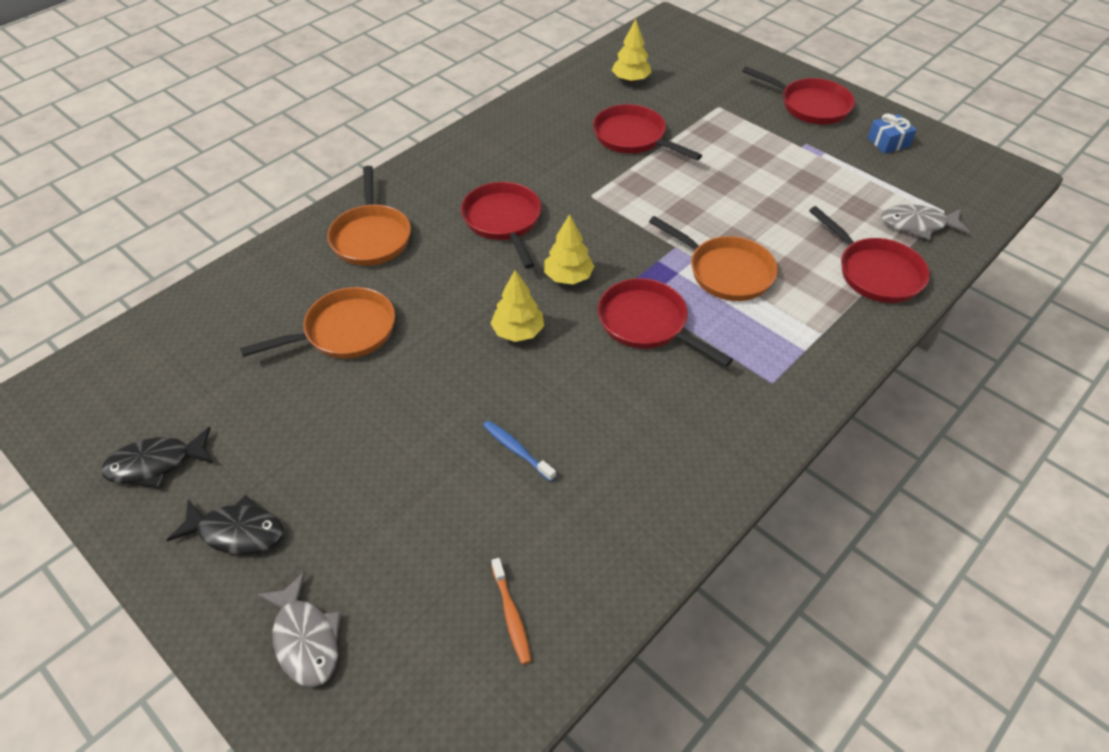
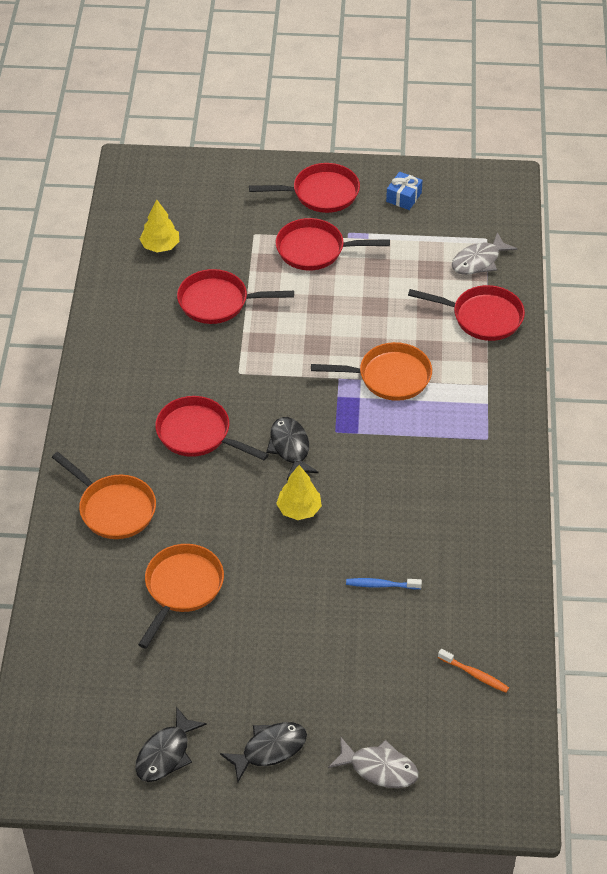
camera: 40 degrees left, 0 degrees up
yellow tree [544,214,595,284] -> black fish [266,417,319,480]
red pan [598,278,733,367] -> red pan moved to [276,218,390,270]

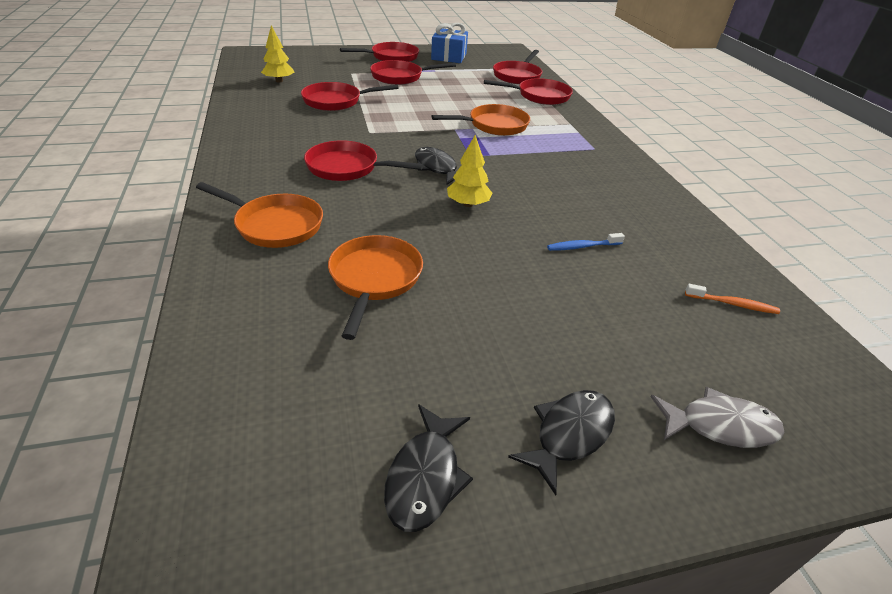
camera: 20 degrees left, 10 degrees down
blue gift [386,172,423,210] -> blue gift [431,23,468,63], size x1.66
grey fish [452,232,517,275] -> red pan [493,50,542,84]

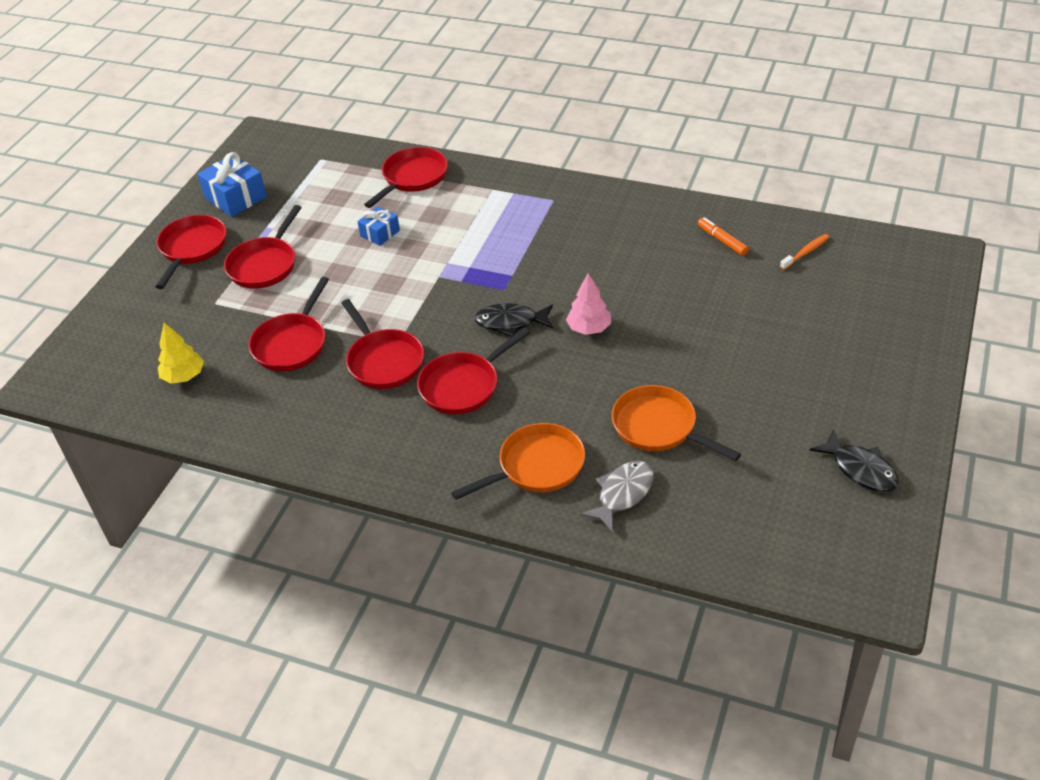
camera: 50 degrees left, 5 degrees up
orange pan [432,104,530,136] -> none
yellow tree [447,135,492,207] -> pink tree [566,273,611,335]
red pan [493,50,542,84] -> red pan moved to [341,299,424,389]
black fish [508,390,615,495] -> none
blue toothbrush [547,233,625,251] -> none
grey fish [651,387,784,448] -> grey fish moved to [580,461,654,533]
none -> blue gift [358,206,400,246]
none -> orange marker [698,217,749,256]

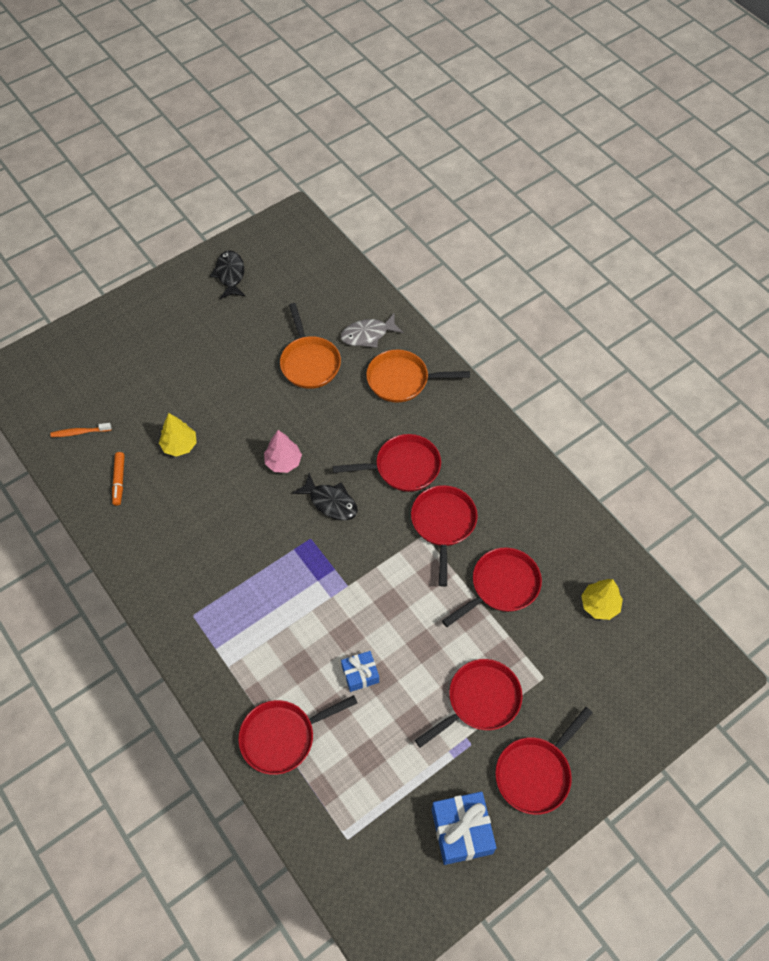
camera: 150 degrees left, 15 degrees up
none -> yellow tree [159,413,197,457]

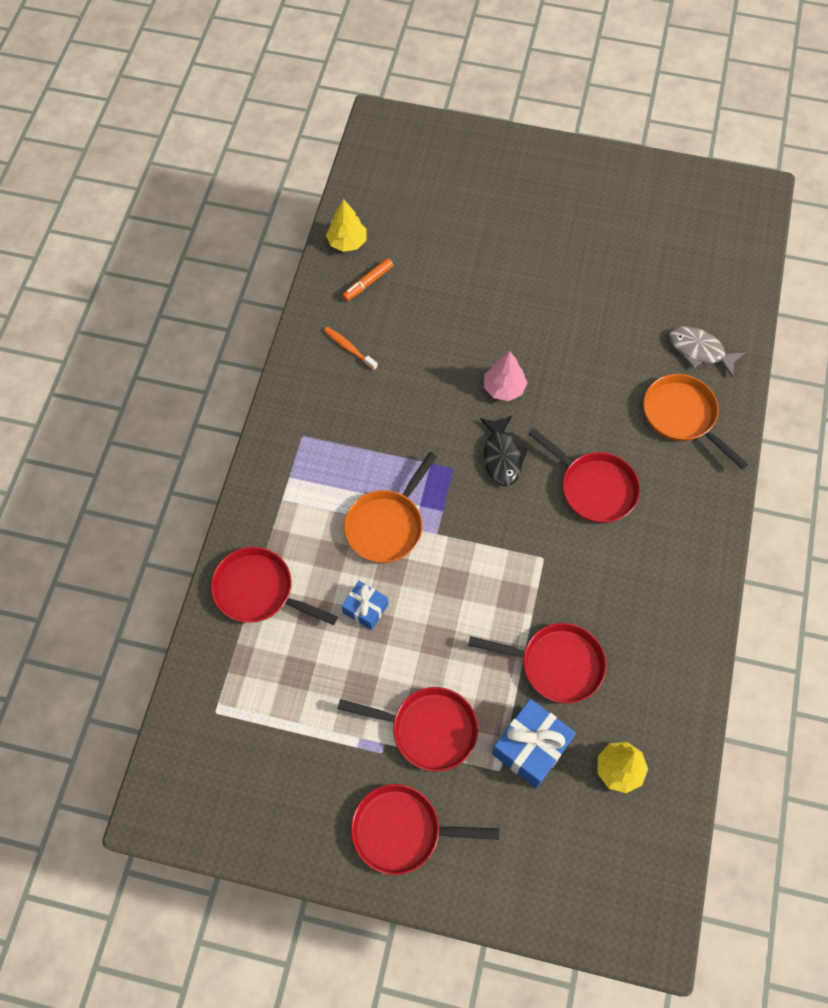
camera: 50 degrees right, 5 degrees up
orange toothbrush [50,423,112,437] -> orange toothbrush moved to [324,327,378,370]
yellow tree [159,413,197,457] -> yellow tree moved to [326,199,367,252]
black fish [210,250,245,299] -> none
orange pan [280,303,341,389] -> orange pan moved to [344,452,437,563]
red pan [411,485,478,587] -> none
blue gift [432,792,497,865] -> blue gift moved to [492,699,576,788]

